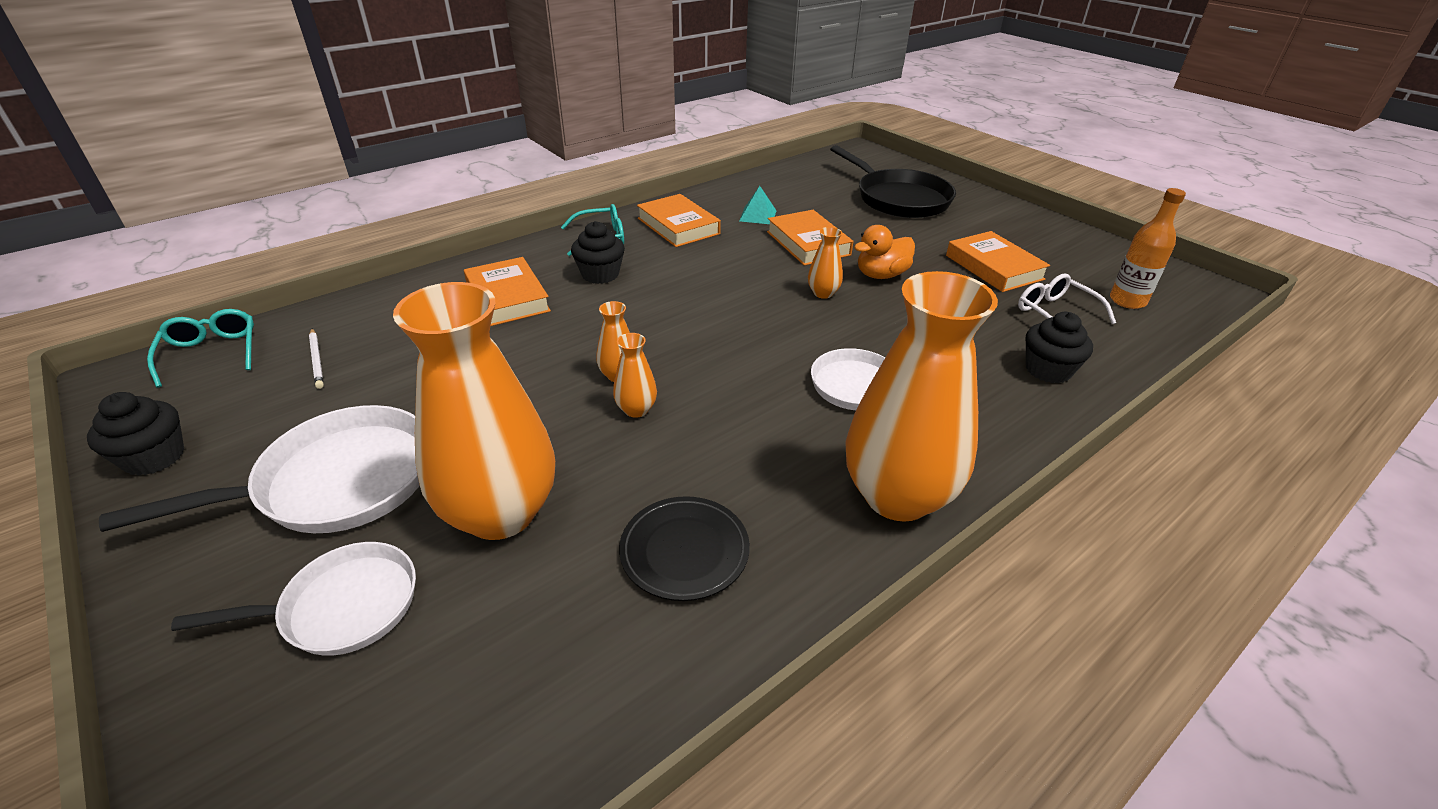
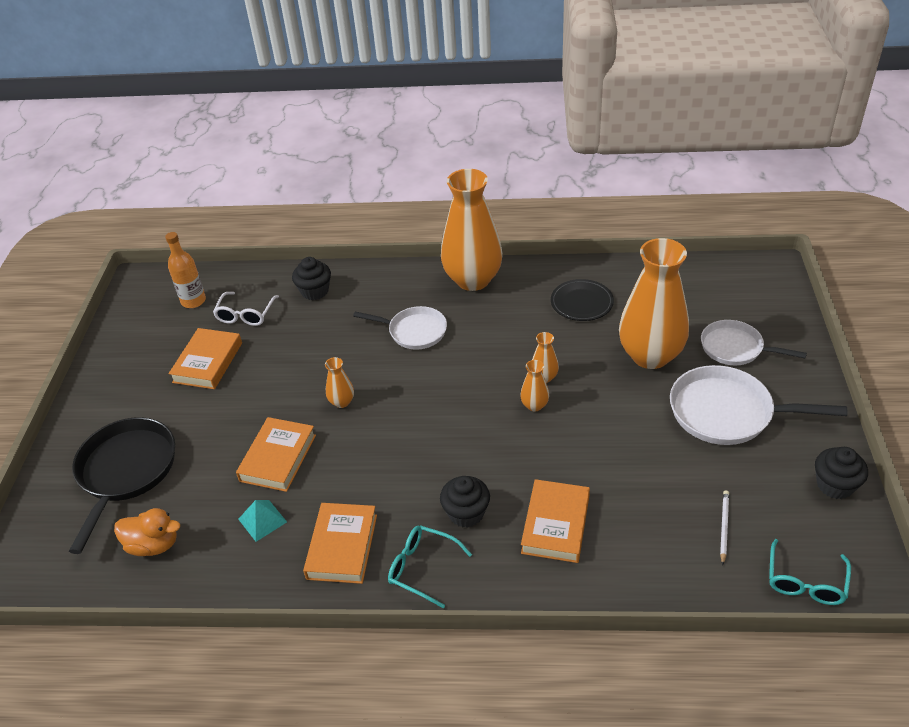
camera: 135 degrees left, 5 degrees up
orange duck [854,225,915,279] -> orange duck moved to [114,508,180,556]

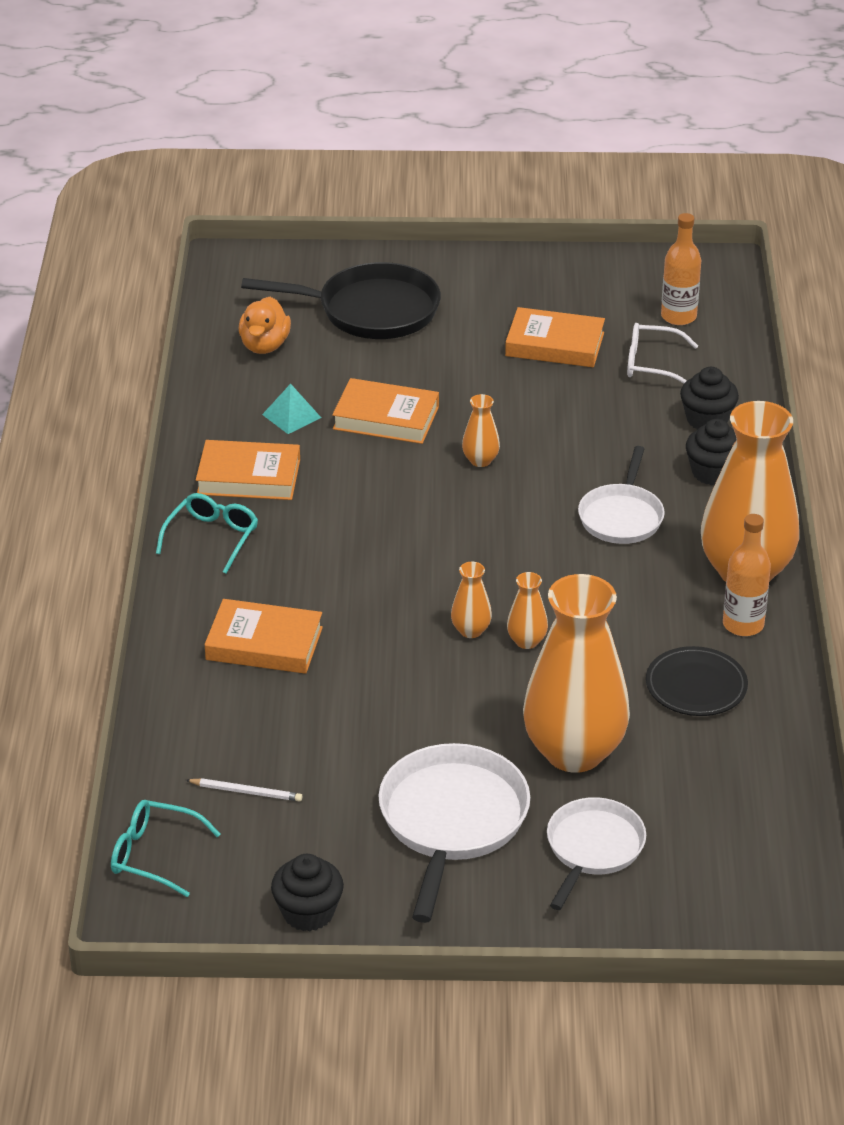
camera: 85 degrees right, 5 degrees down
black cupcake [440,476,490,528] -> black cupcake moved to [686,419,736,485]
none -> orange bottle [723,514,771,636]

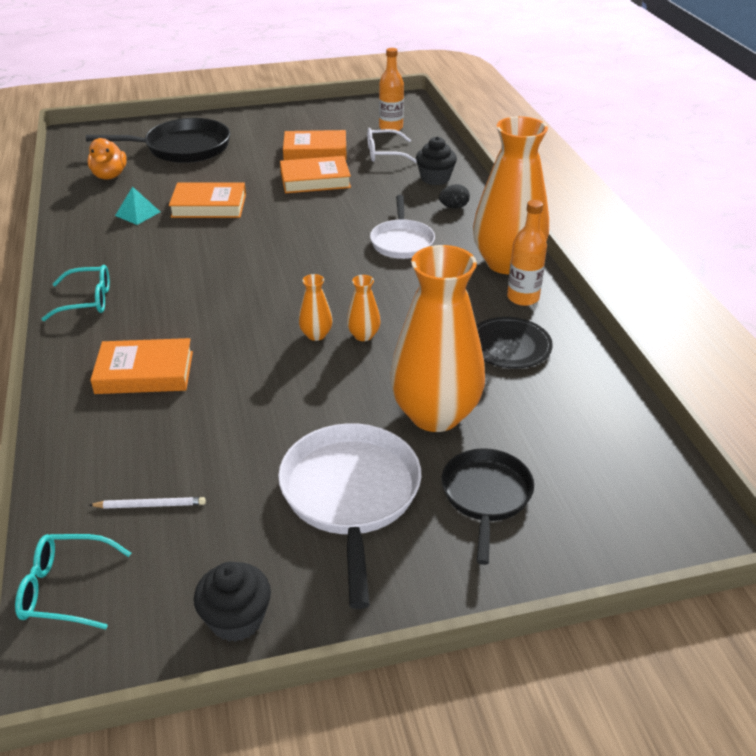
camera: 15 degrees left, 0 degrees up
turquoise glasses [156,493,258,574] -> turquoise glasses turned 75 degrees clockwise [42,265,110,321]
orange book [196,440,300,500] -> orange book moved to [280,156,351,193]
orange vase [462,394,500,467] -> none
white pan [547,797,646,910] -> black pan [442,448,534,565]
black cupcake [686,419,736,485] -> black egg [439,184,470,208]

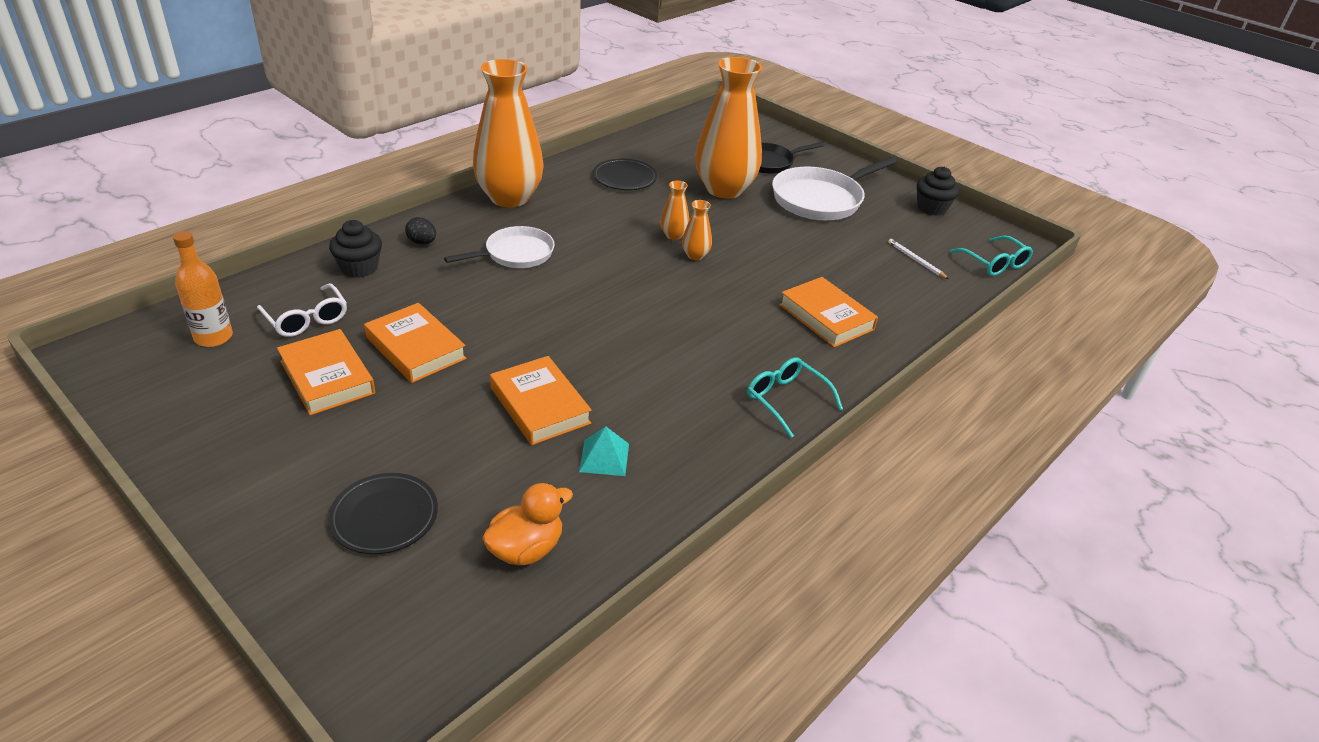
camera: 125 degrees left, 0 degrees up
black pan [86,118,230,163] -> black plate [328,473,438,554]
orange bottle [507,200,547,306] -> none

